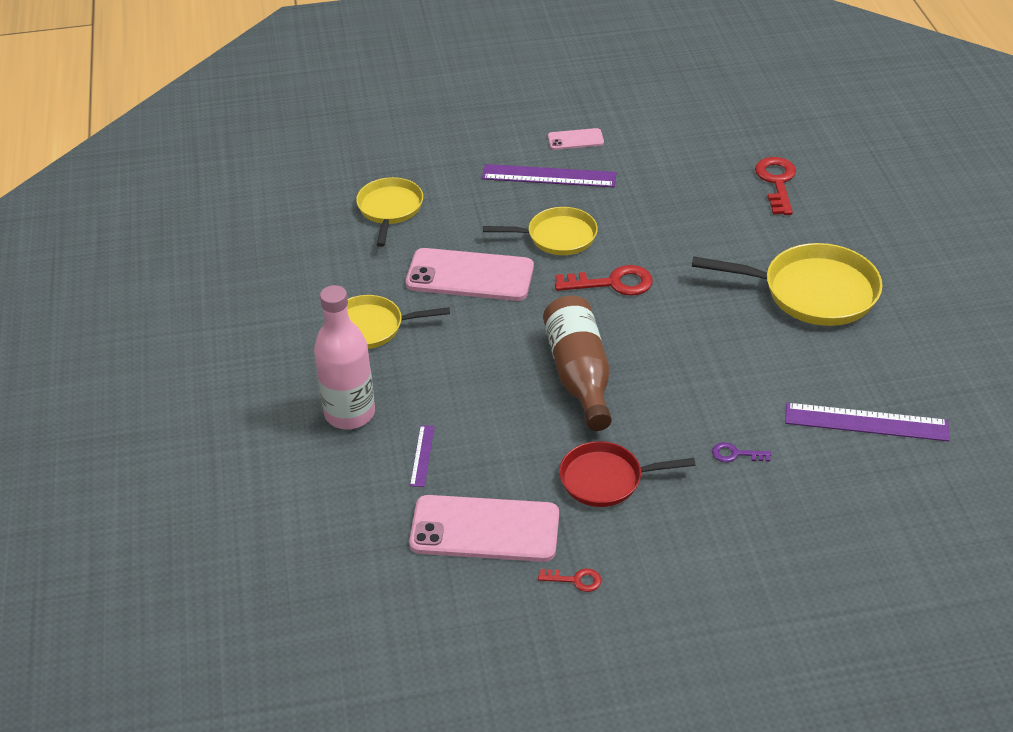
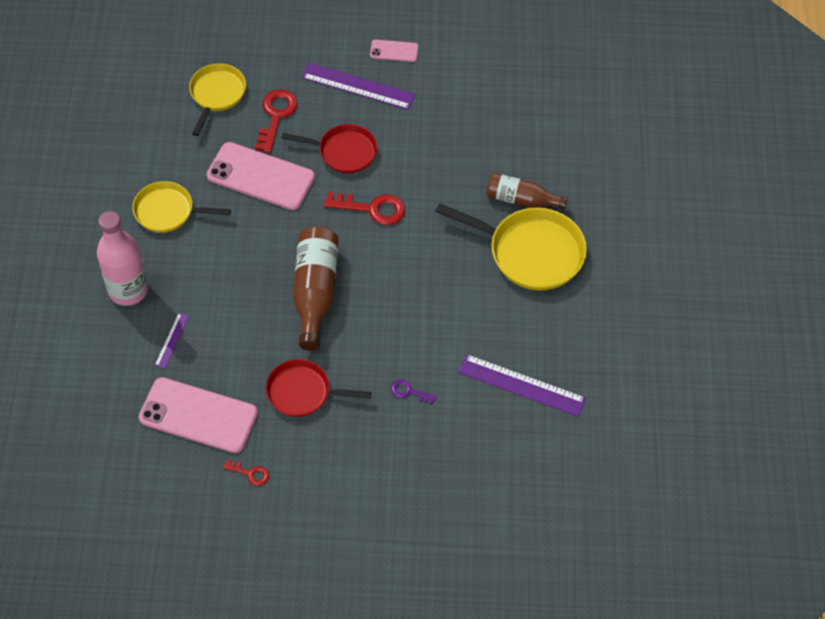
camera: 10 degrees right, 15 degrees up
yellow pan [483,207,598,255] -> red pan [282,124,378,173]
red key [755,157,796,215] -> red key moved to [255,90,298,153]
none -> brown bottle [487,173,568,210]

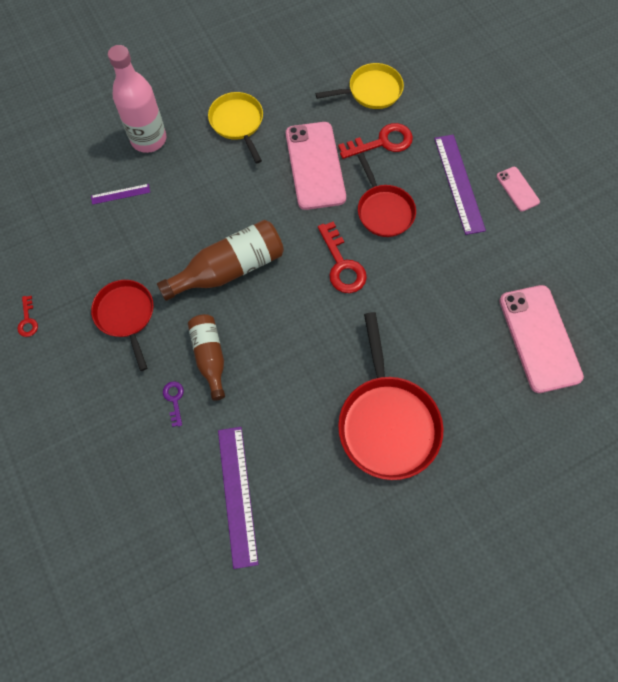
camera: 60 degrees right, 10 degrees up
pink phone [139,377,258,453] -> pink phone moved to [499,285,584,393]
yellow pan [435,203,587,290] -> red pan [338,312,444,480]
brown bottle [487,173,568,210] -> brown bottle moved to [188,314,225,401]

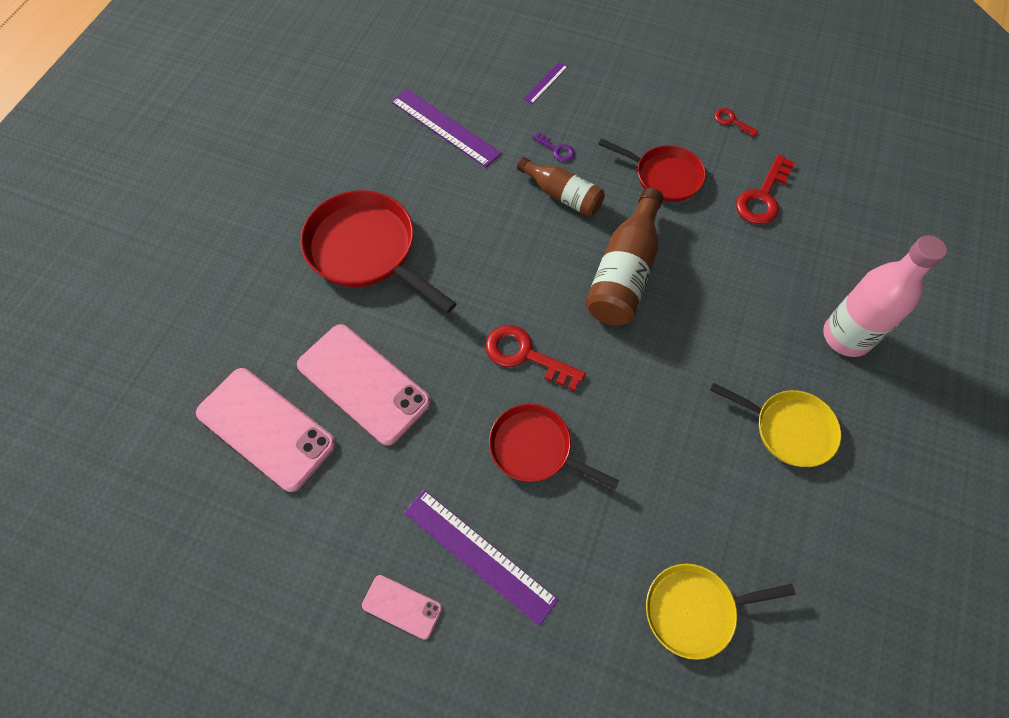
camera: 140 degrees right, 5 degrees down
purple ruler [91,184,150,205] -> purple ruler moved to [523,62,568,104]
pink phone [286,122,346,210] -> pink phone moved to [297,324,431,446]
yellow pan [316,63,404,109] -> yellow pan turned 45 degrees clockwise [646,564,796,660]
red key [338,123,413,159] -> red key moved to [736,154,795,224]

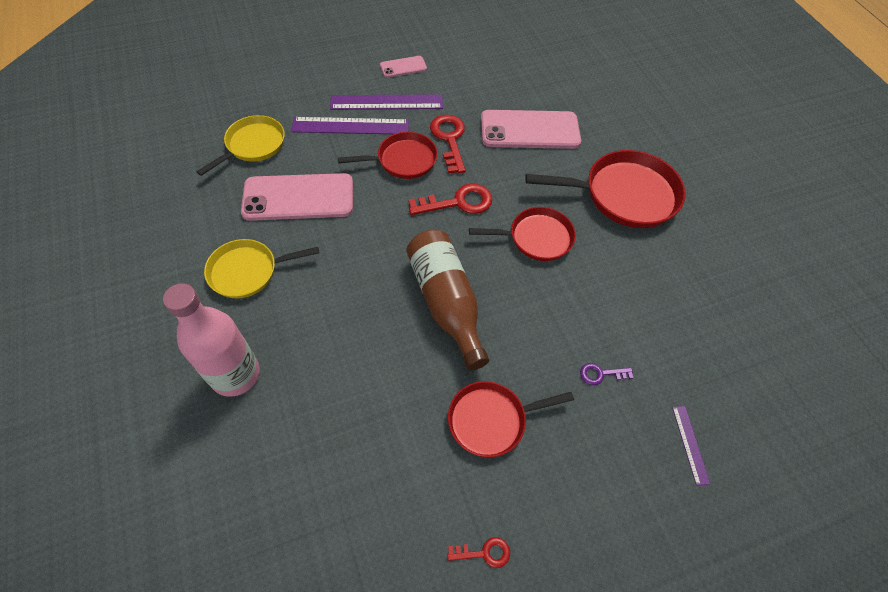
camera: 135 degrees right, 5 degrees down
pink phone [196,368,336,492] -> pink phone moved to [241,173,353,221]
purple ruler [391,89,501,168] -> purple ruler moved to [291,117,409,134]
brown bottle [517,157,605,217] -> none
red key [736,154,795,224] -> red key moved to [430,115,465,173]
none -> red pan [469,207,576,261]

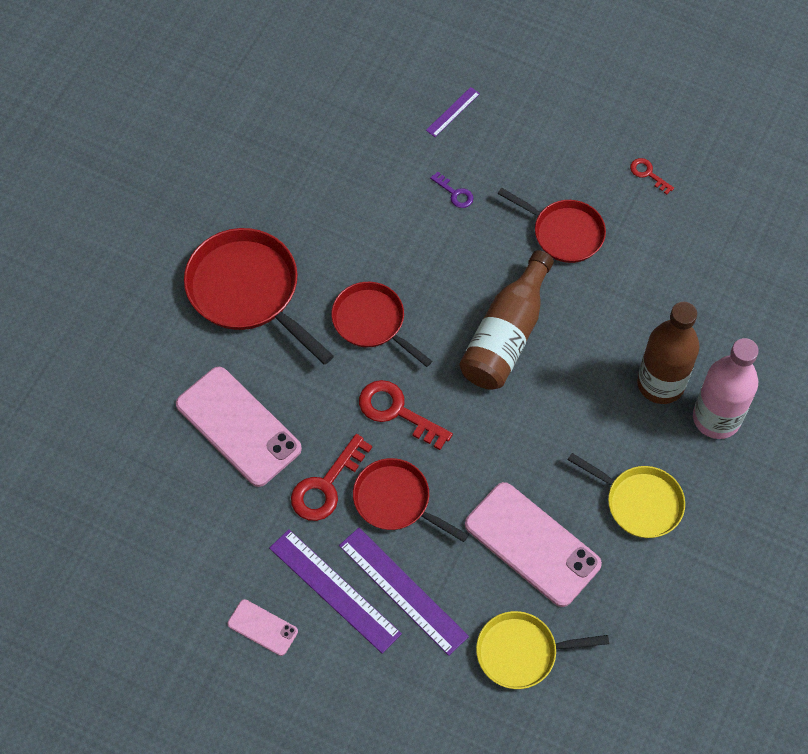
camera: 130 degrees left, 5 degrees up
none -> brown bottle [637,302,699,404]

